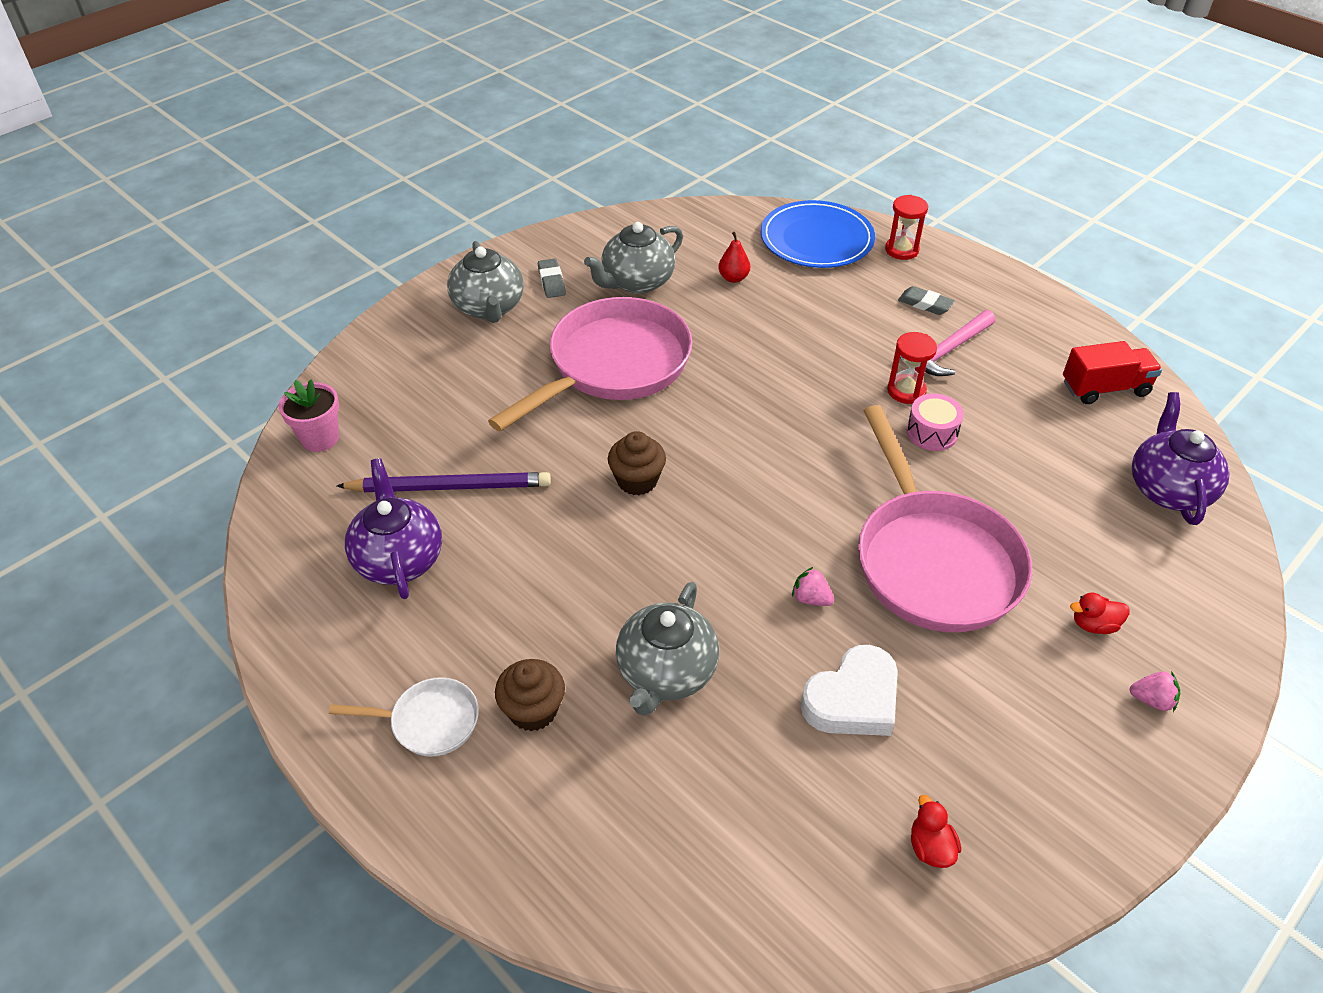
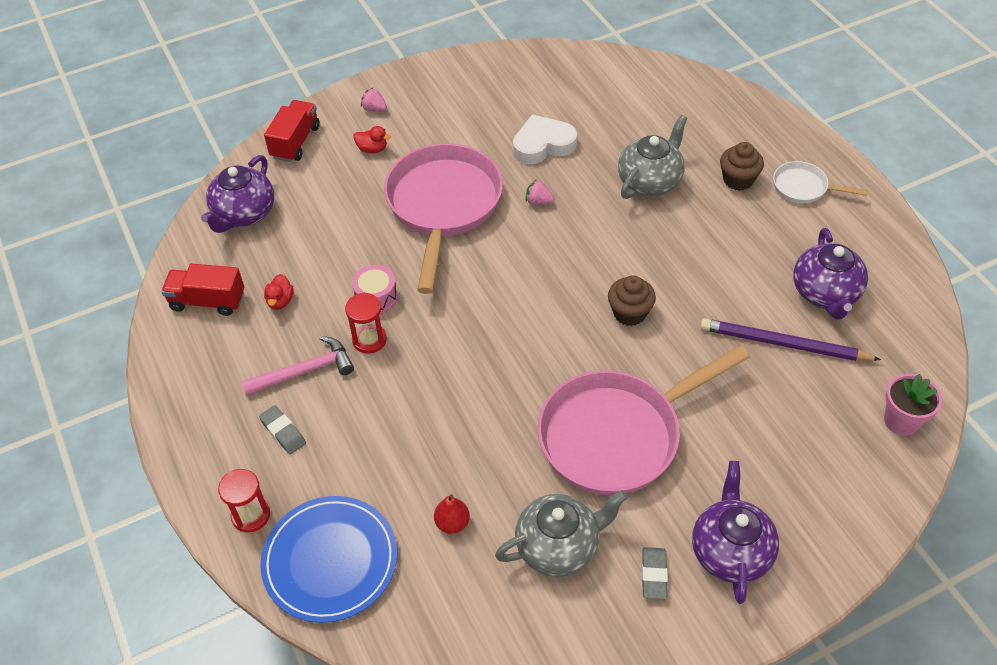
camera: 160 degrees left, 5 degrees up
grey teapot [447,241,524,323] -> purple teapot [692,461,779,604]
pink strawberry [792,567,834,606] -> pink strawberry turned 150 degrees clockwise [526,179,554,205]
red duck [911,795,961,868] -> red duck moved to [264,274,294,310]
none -> red truck [264,100,320,162]

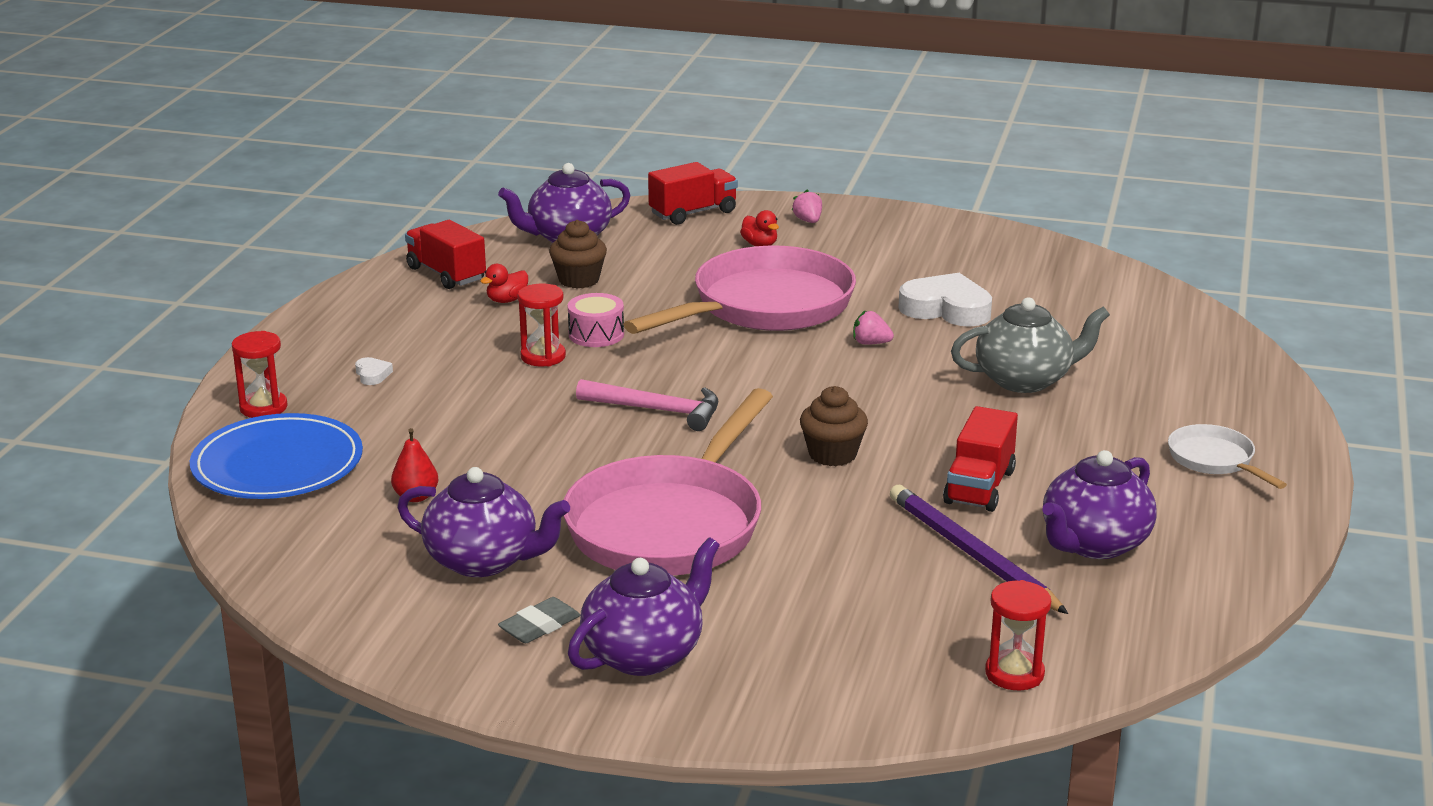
camera: 40 degrees right, 25 degrees down
pink hammer [241,336,354,396] -> pink hammer moved to [576,379,719,431]
grey eraser [259,405,306,454] -> white heart [355,357,393,385]
grey teapot [495,490,628,577] -> purple teapot [397,467,570,577]
pink strawberry [526,179,554,205] -> pink strawberry turned 45 degrees counterclockwise [853,310,894,345]
pink pan [538,345,750,496] -> pink pan turned 75 degrees counterclockwise [564,388,773,576]
brown cupcake [720,142,764,191] -> brown cupcake moved to [549,220,607,289]
pink flower pot [884,374,942,436] -> red hourglass [985,580,1051,690]
none -> red truck [943,406,1018,512]

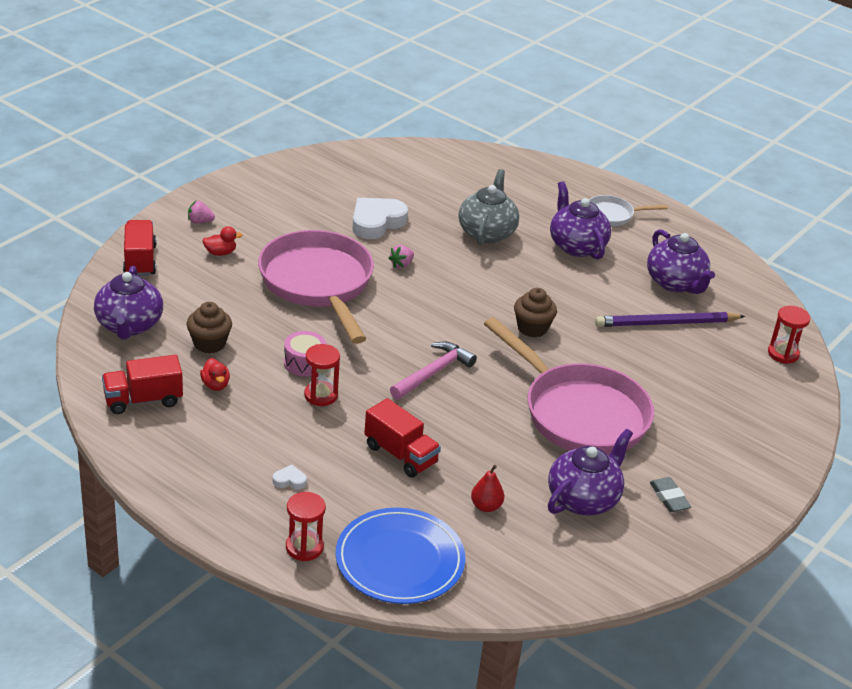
camera: 70 degrees left, 10 degrees up
purple teapot [568,537,720,676] -> purple teapot moved to [550,181,611,260]
red truck [943,406,1018,512] -> red truck moved to [364,398,441,478]

